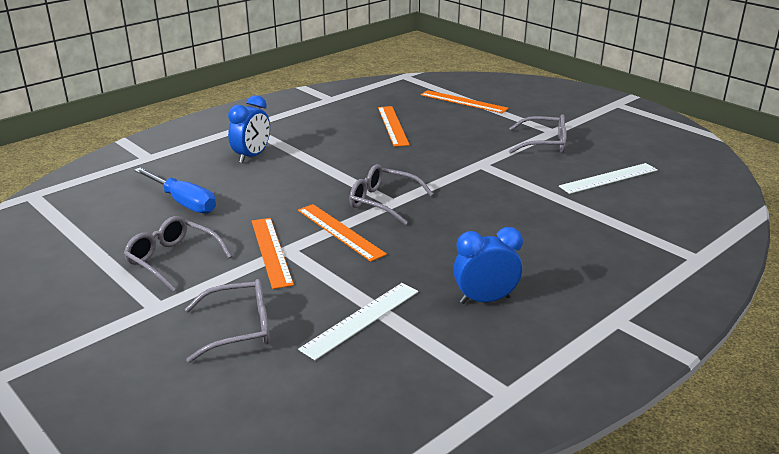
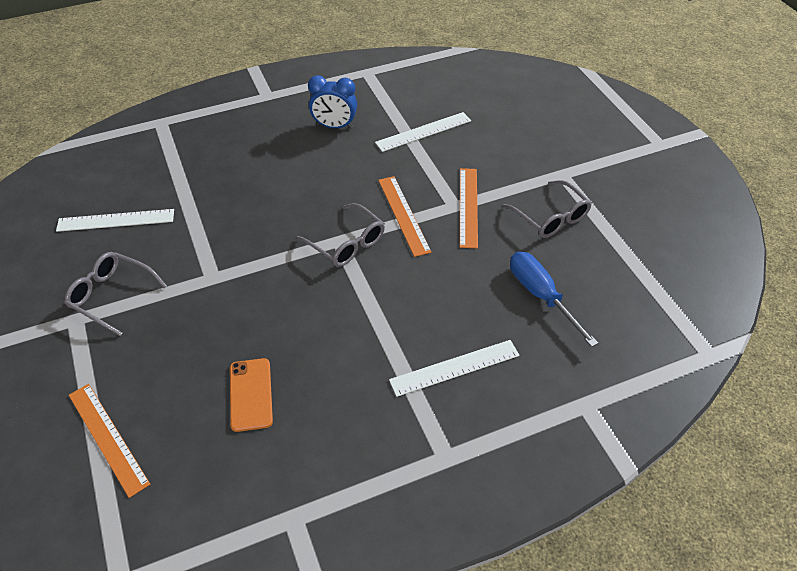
camera: 160 degrees left, 20 degrees up
grey glasses [185,279,270,363] -> none
blue clock [228,95,270,163] -> white ruler [389,340,520,397]
orange ruler [378,106,409,147] -> orange phone [230,358,273,432]

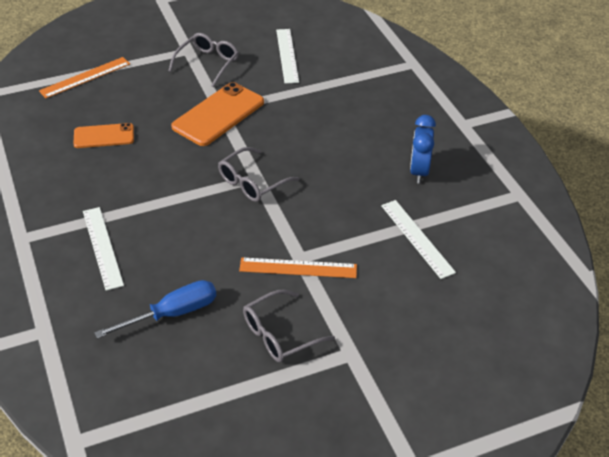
camera: 90 degrees right, 5 degrees down
orange ruler [378,176,431,257] -> none
none -> orange phone [171,82,264,146]

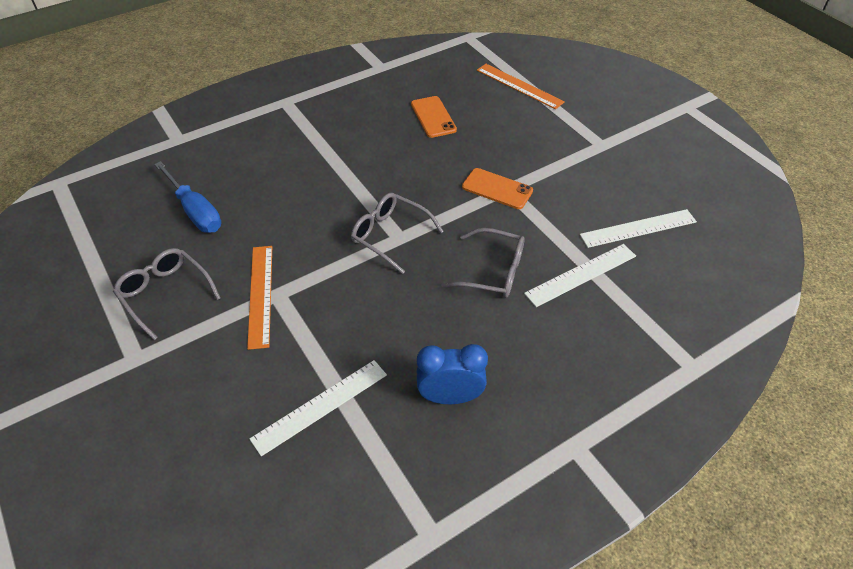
camera: 80 degrees right, 5 degrees up
white ruler [83,207,124,291] -> white ruler moved to [524,244,636,307]
grey glasses [168,33,239,87] -> grey glasses moved to [441,228,525,298]
orange phone [171,82,264,146] -> orange phone [462,168,533,209], size x0.61

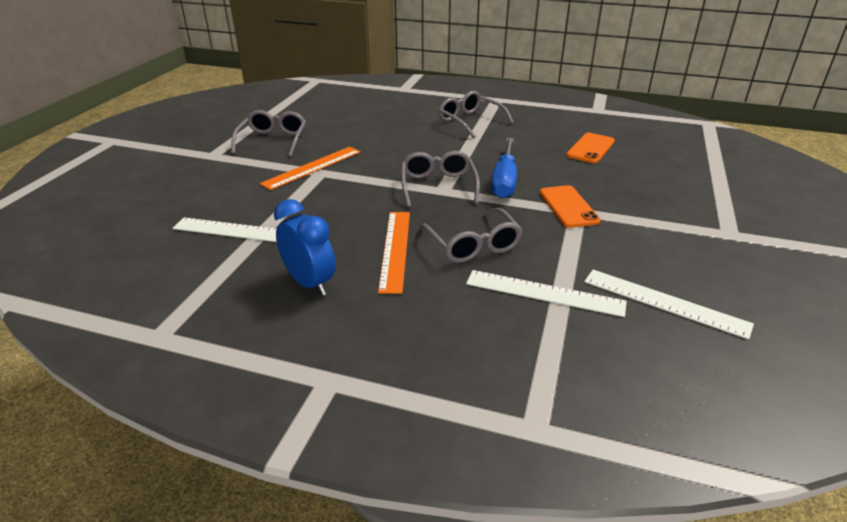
camera: 50 degrees right, 15 degrees down
blue screwdriver [154,161,221,233] -> blue screwdriver moved to [491,138,517,198]
orange ruler [477,64,565,109] -> orange ruler moved to [378,212,410,294]
none -> grey glasses [439,91,514,139]

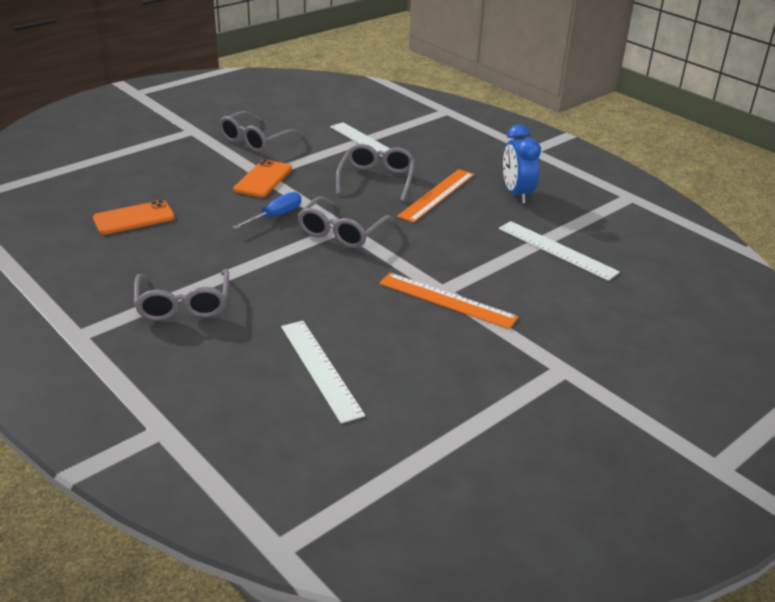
camera: 150 degrees left, 0 degrees up
grey glasses [232,110,306,157] -> grey glasses moved to [219,111,304,153]
orange ruler [260,147,361,190] -> orange ruler turned 45 degrees clockwise [379,273,518,329]
blue screwdriver [491,138,517,198] -> blue screwdriver [232,192,301,229], size x0.66
white ruler [584,270,754,340] -> white ruler moved to [281,321,365,424]

